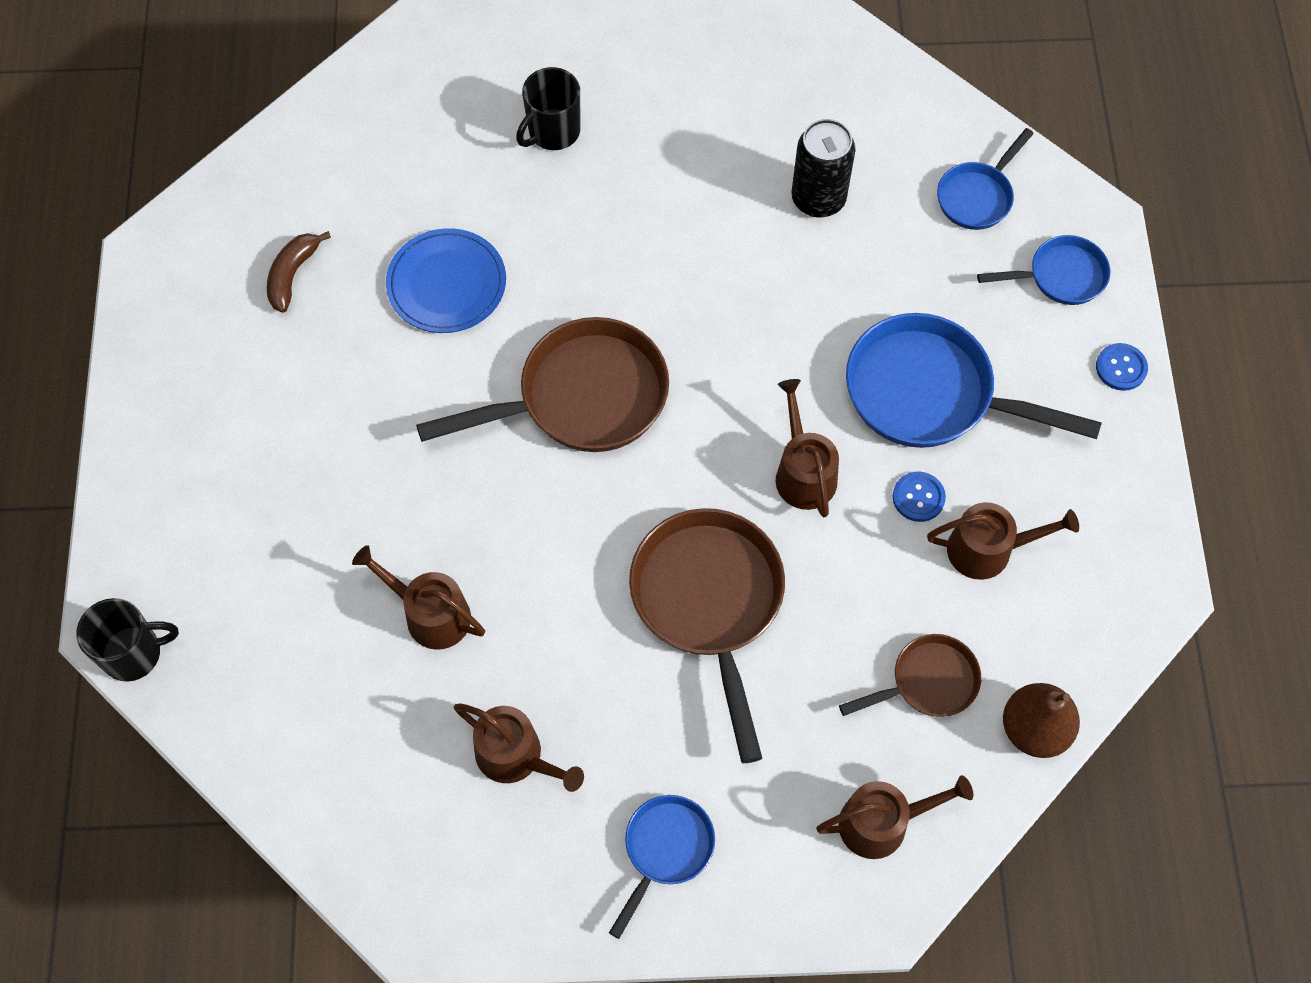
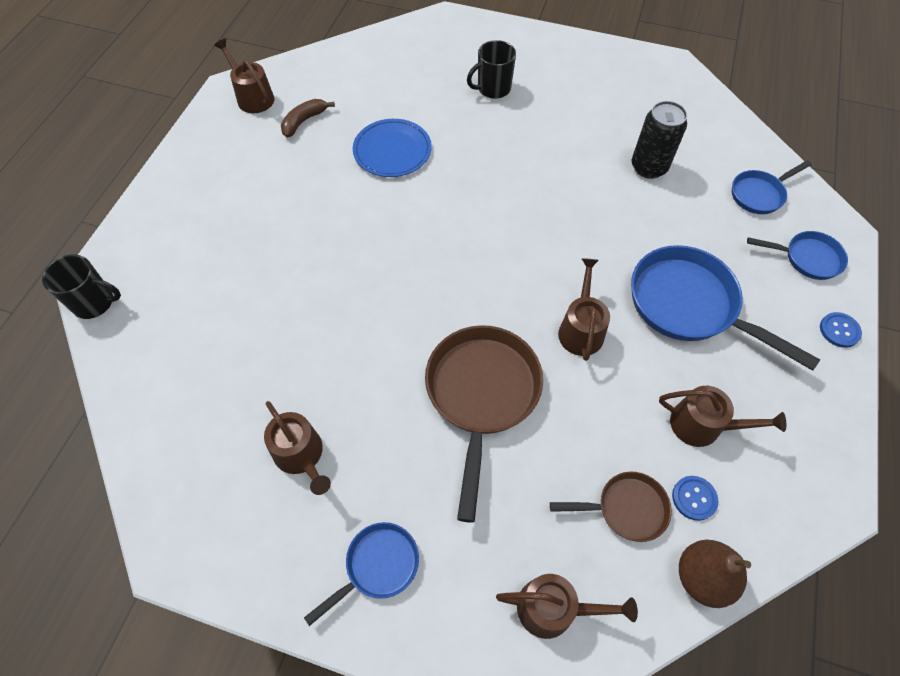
camera: 20 degrees right, 5 degrees down
brown watering can [352,545,485,650] -> brown watering can moved to [214,39,274,113]
brown pan [416,317,669,452] -> none
blue button [893,472,946,522] -> blue button moved to [672,476,719,521]

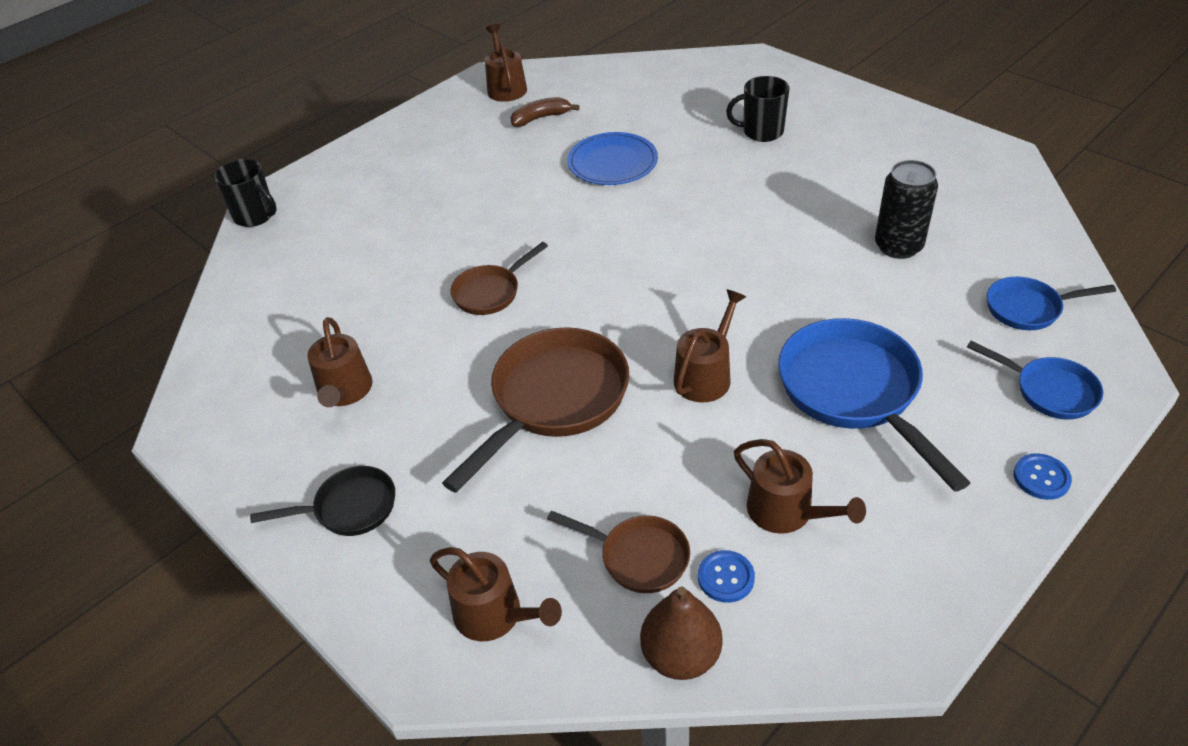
camera: 30 degrees right, 15 degrees down
blue pan [304,522,419,626] -> black pan [250,466,395,536]
none -> brown pan [450,242,548,315]

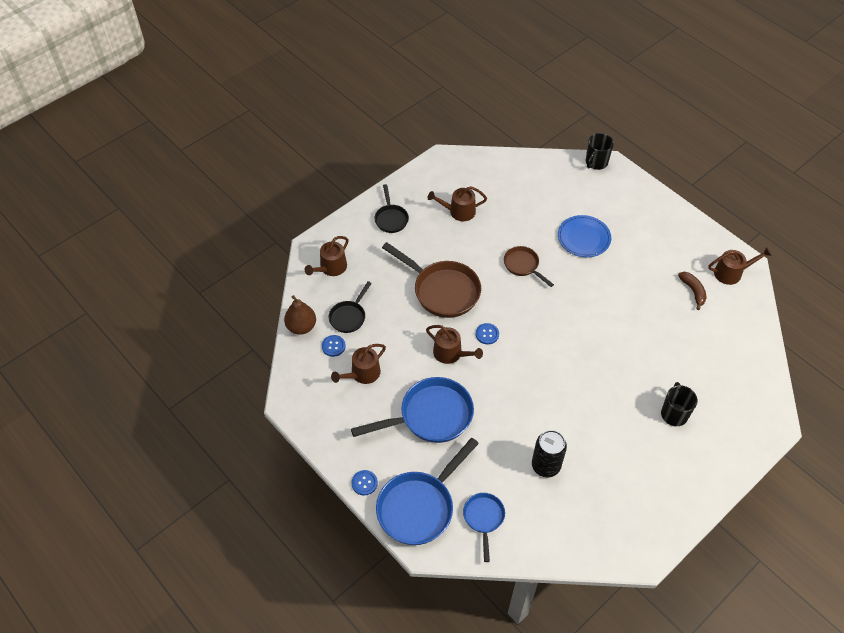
camera: 90 degrees right, 10 degrees up
brown pan [547,510,690,593] -> black pan [328,281,372,333]
blue plate [567,132,658,185] -> blue plate moved to [558,215,611,257]
blue pan [967,341,1103,419] -> blue pan [376,438,479,545], size x1.83
none -> blue button [476,323,499,344]

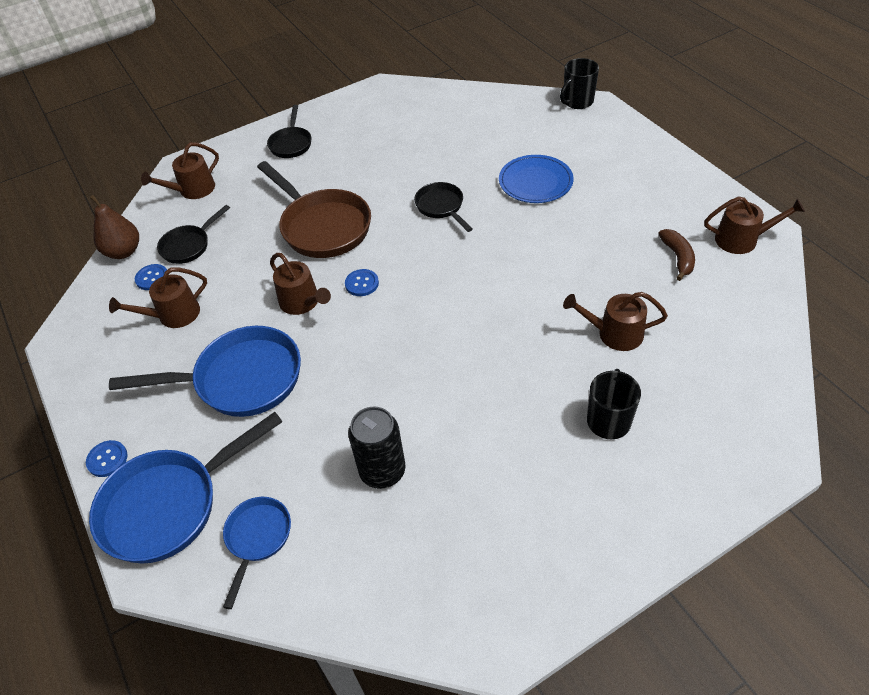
camera: 15 degrees right, 5 degrees down
brown watering can [428,186,487,221] -> brown watering can moved to [563,292,668,351]
brown pan [504,246,554,287] -> black pan [414,182,473,232]

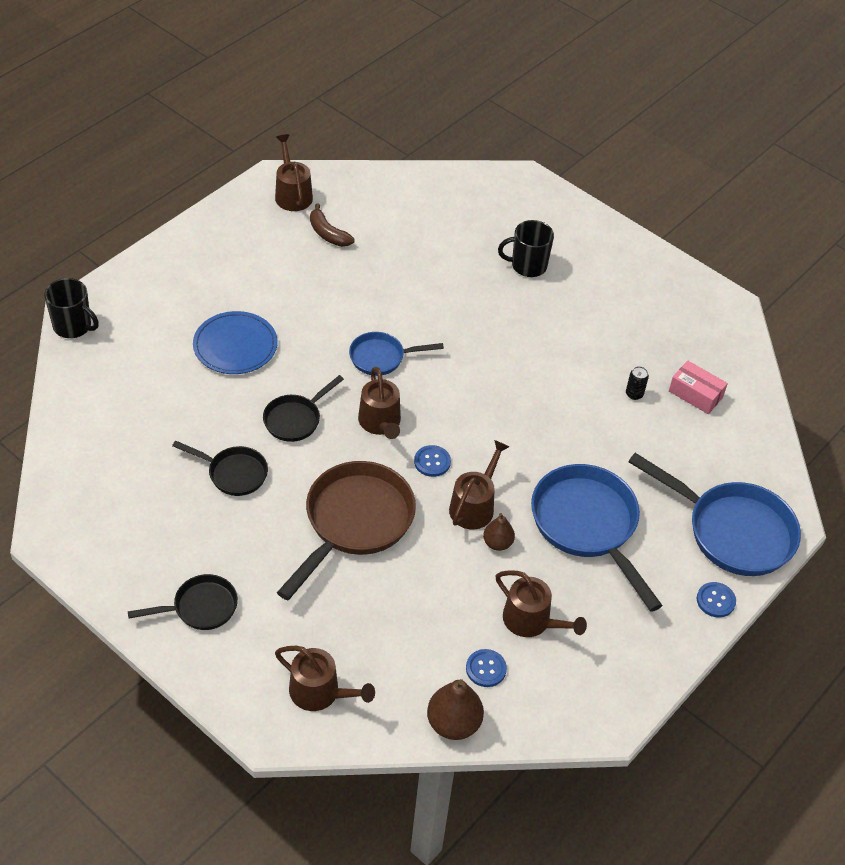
camera: 115 degrees left, 0 degrees up
black pan [157,205,230,264] -> black pan moved to [172,441,268,496]
blue pan [223,497,291,609] -> blue pan moved to [349,332,444,376]
black can [348,406,406,489] -> black can [626,366,649,400], size x0.46
brown watering can [563,292,668,351] -> brown watering can moved to [358,367,401,439]
brown banana [658,229,695,281] -> brown banana turned 105 degrees counterclockwise [310,203,355,247]
none -> brown pear [483,513,515,551]
none -> pink box [669,361,728,414]

